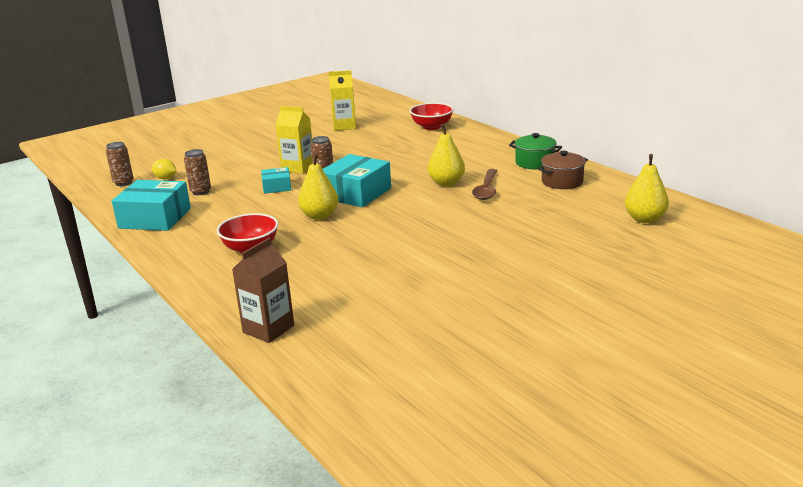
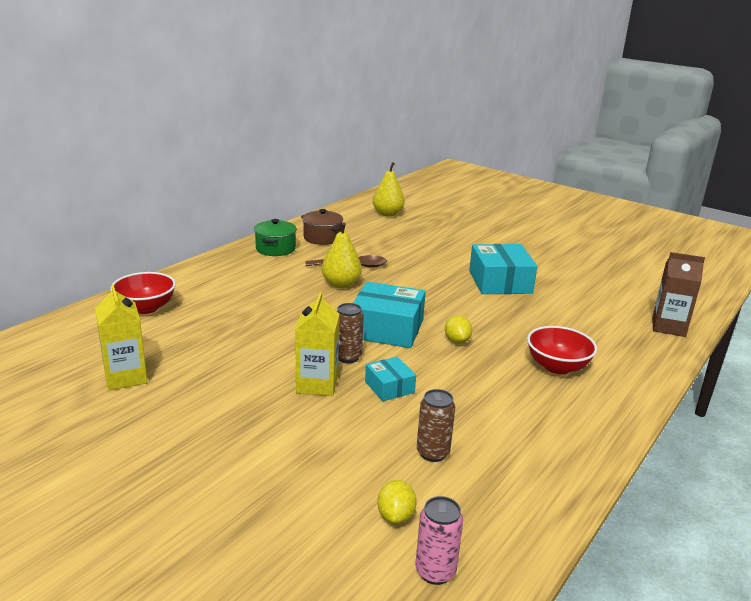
camera: 110 degrees left, 0 degrees up
brown can [106,142,133,186] -> pink can [415,496,463,585]
turquoise box [112,180,191,231] -> turquoise box moved to [469,244,537,294]
yellow pear [298,153,338,220] -> yellow lemon [445,316,472,344]

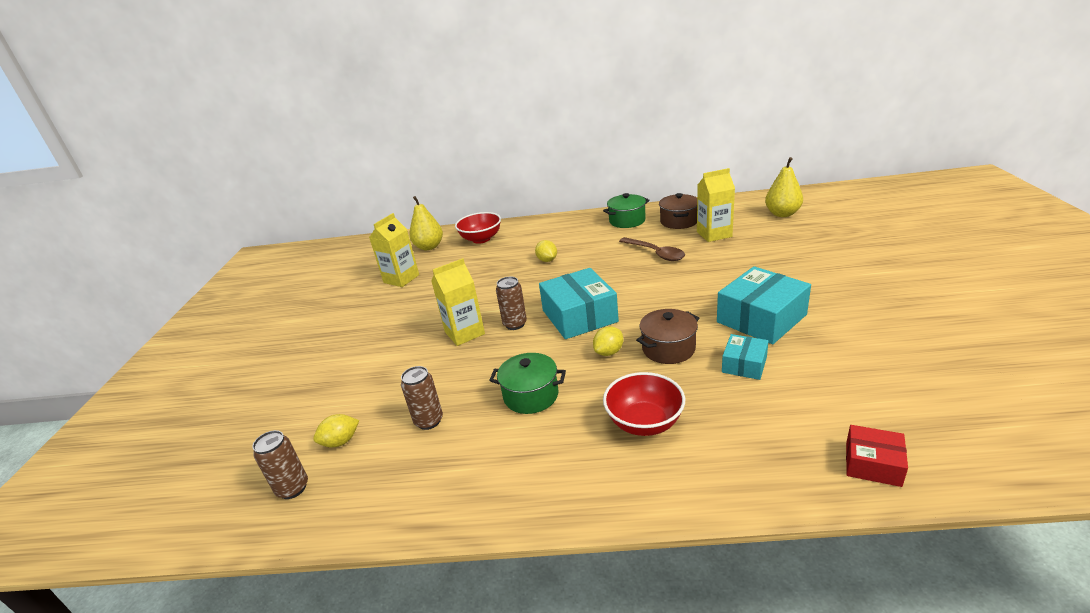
camera: 60 degrees right, 5 degrees up
yellow pear [322,222,362,288] -> yellow pear moved to [409,196,443,250]
turquoise box [365,356,416,401] -> turquoise box moved to [722,334,768,380]
pink can [415,496,463,585] -> brown can [252,430,308,499]
brown carton [652,252,705,337] -> red box [846,425,908,487]
none -> green pot [489,353,566,414]
none -> yellow lemon [535,240,557,262]
none -> brown pot [636,309,699,364]
none -> yellow carton [697,168,735,242]

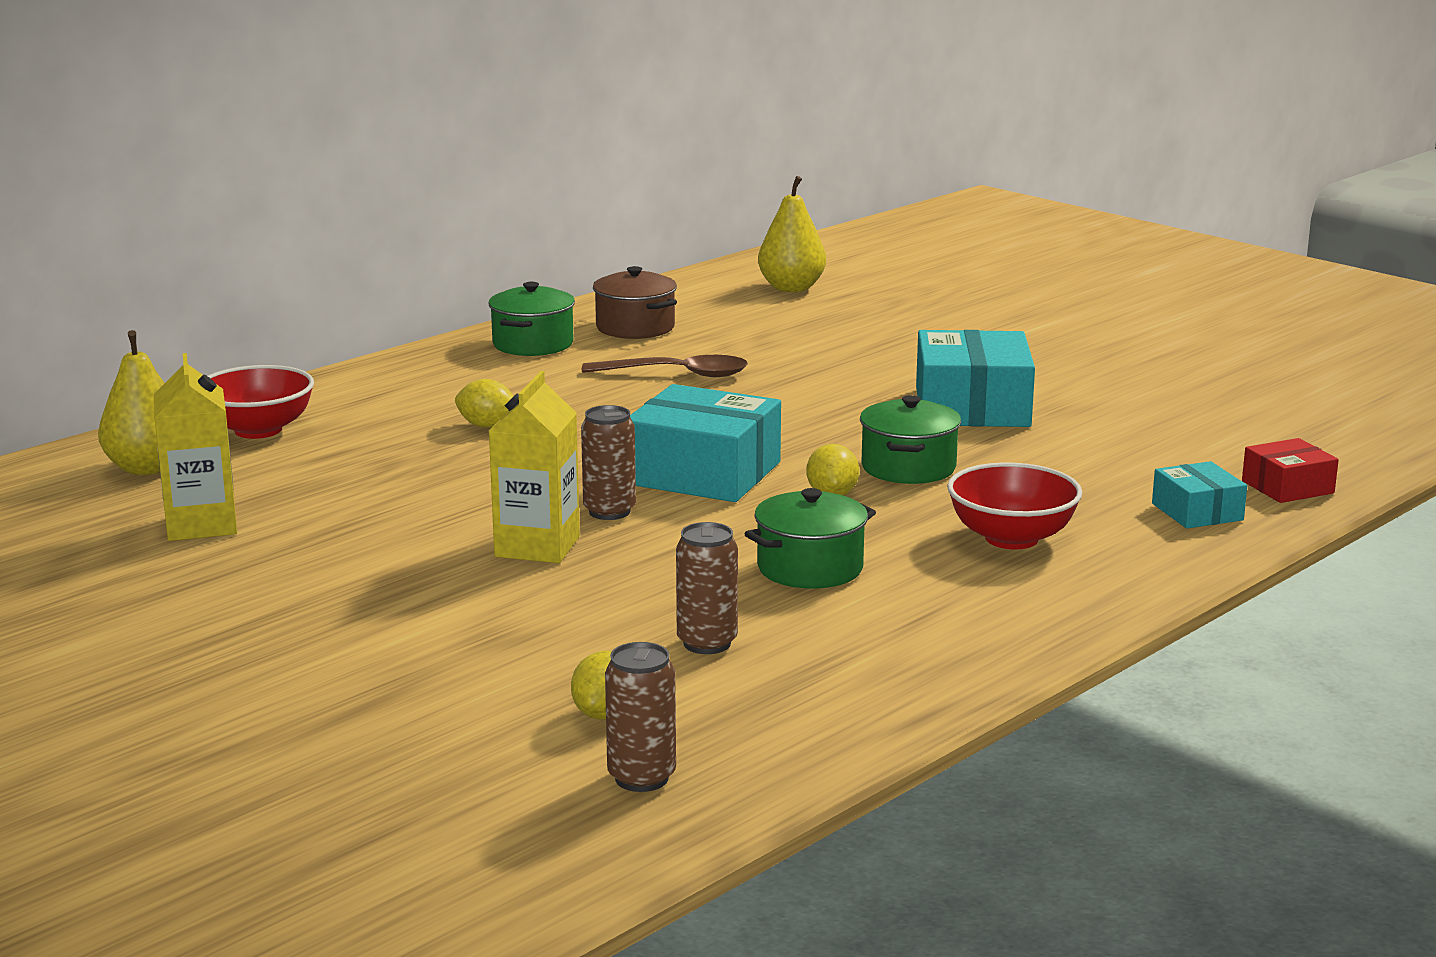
camera: 50 degrees left, 10 degrees down
brown pot [636,309,699,364] -> green pot [860,395,961,484]
yellow carton [697,168,735,242] -> none
turquoise box [722,334,768,380] -> turquoise box moved to [1152,461,1247,529]

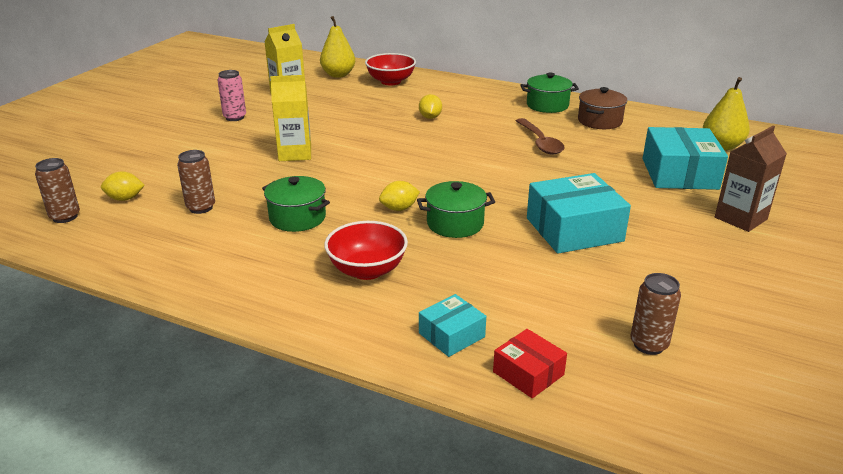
camera: 70 degrees right, 10 degrees up
brown can [581,405,636,520] -> brown can moved to [631,273,681,355]
turquoise box [630,384,781,502] -> turquoise box moved to [643,127,728,190]
none -> pink can [217,70,246,121]
none -> brown carton [715,126,787,232]

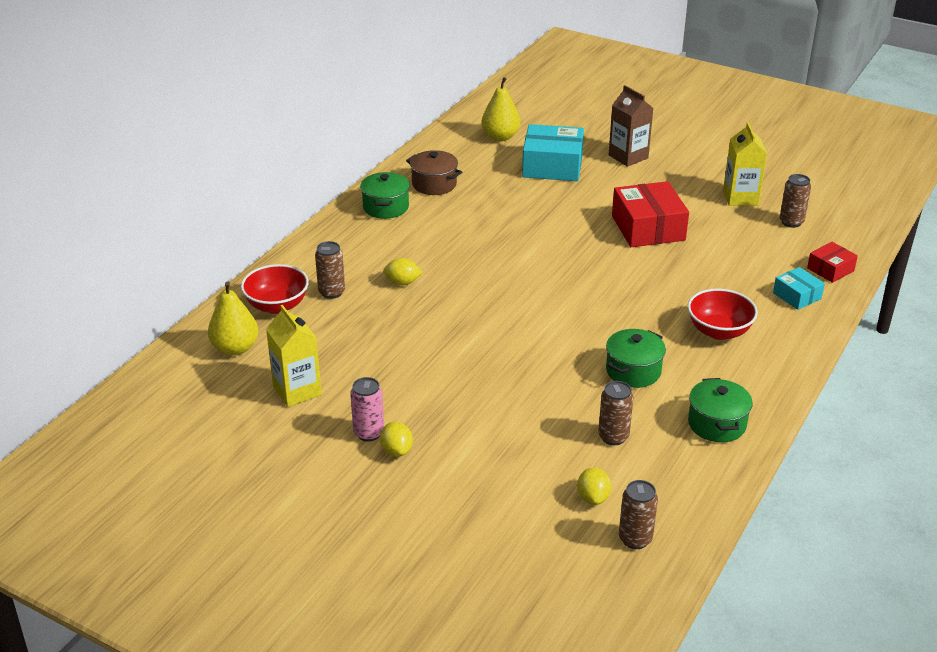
camera: 85 degrees left, 5 degrees up
yellow carton [270,75,311,161] -> yellow carton moved to [723,122,767,206]
yellow lemon [379,181,420,211] -> yellow lemon moved to [380,422,413,457]
green pot [417,181,495,238] -> green pot moved to [688,378,753,442]
brown spoon [516,118,565,155] -> none
turquoise box [527,173,631,254] -> red box [612,181,689,247]
none -> brown can [315,241,345,299]

